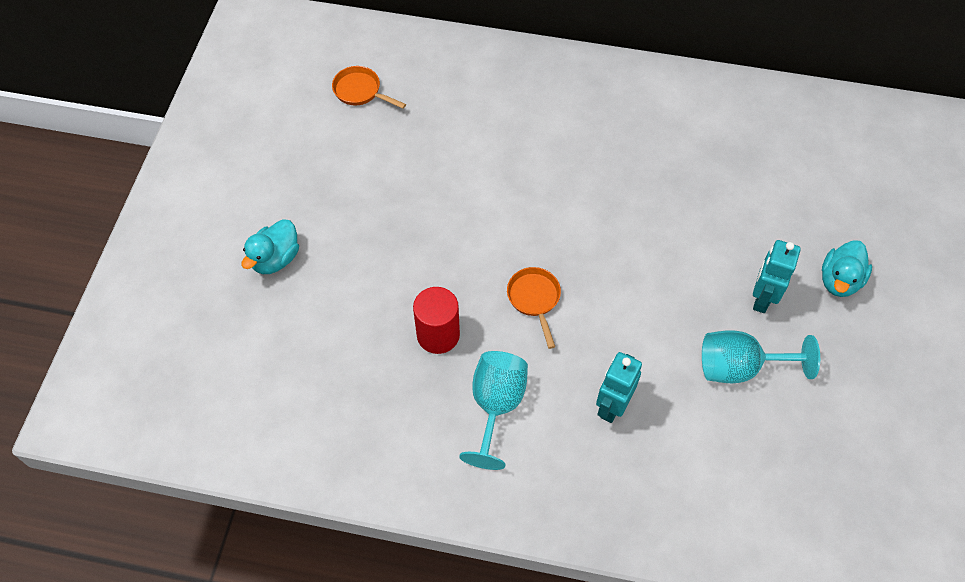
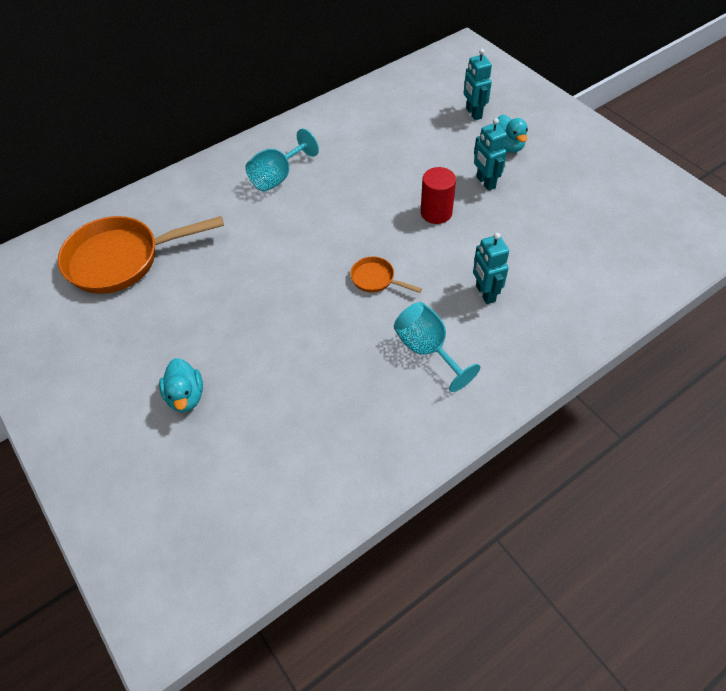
camera: 45 degrees left, 5 degrees down
orange pan [332,66,406,109] -> orange pan [58,216,224,294], size x2.25
red cylinder [413,287,460,354] -> red cylinder moved to [421,167,456,224]
turquoise goblet [702,330,820,383] -> turquoise goblet moved to [246,129,319,192]
none -> turquoise robot [464,49,492,120]

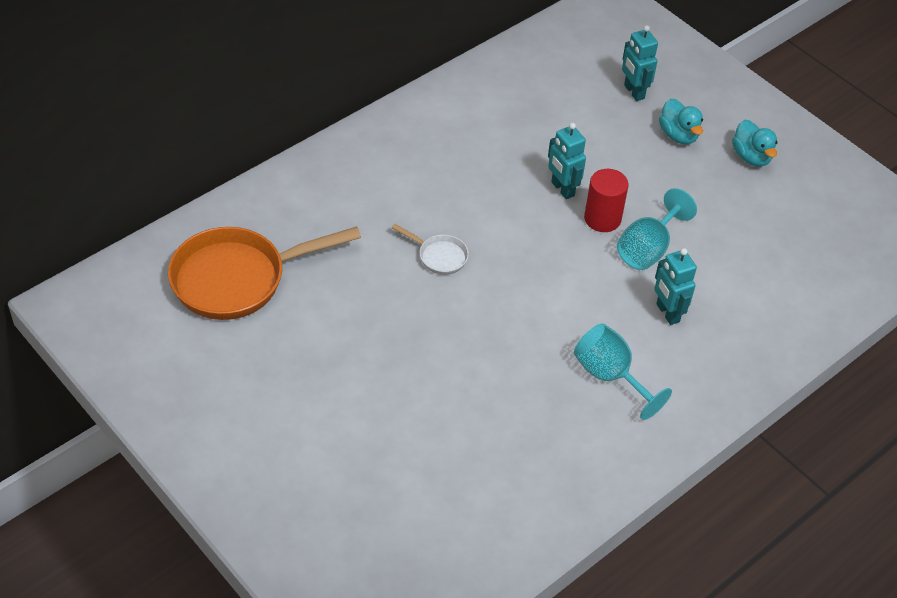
camera: 10 degrees left, 5 degrees down
turquoise duck [159,358,203,412] -> turquoise duck moved to [732,120,778,166]
turquoise goblet [246,129,319,192] -> turquoise goblet moved to [617,188,697,270]
orange pan [350,257,422,293] -> none
turquoise robot [474,118,507,191] -> turquoise robot moved to [548,123,586,199]
none -> white pan [392,224,469,275]

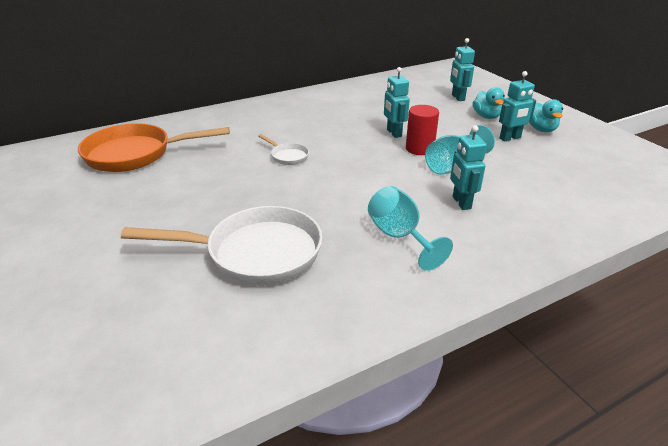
camera: 15 degrees right, 15 degrees down
none -> white pan [121,206,322,285]
none -> turquoise robot [499,71,536,141]

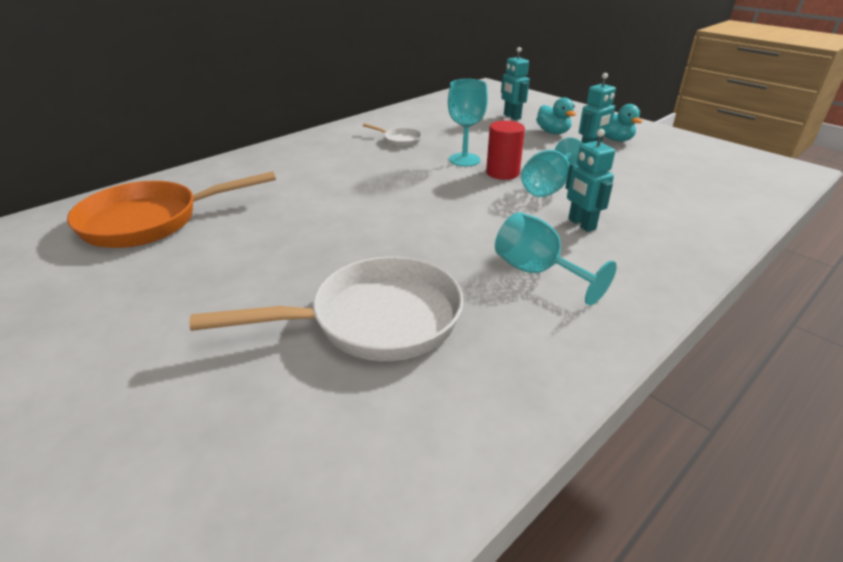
camera: 15 degrees left, 0 degrees up
white pan [258,134,309,165] -> white pan moved to [363,123,422,147]
turquoise robot [384,67,410,138] -> turquoise goblet [448,79,488,166]

